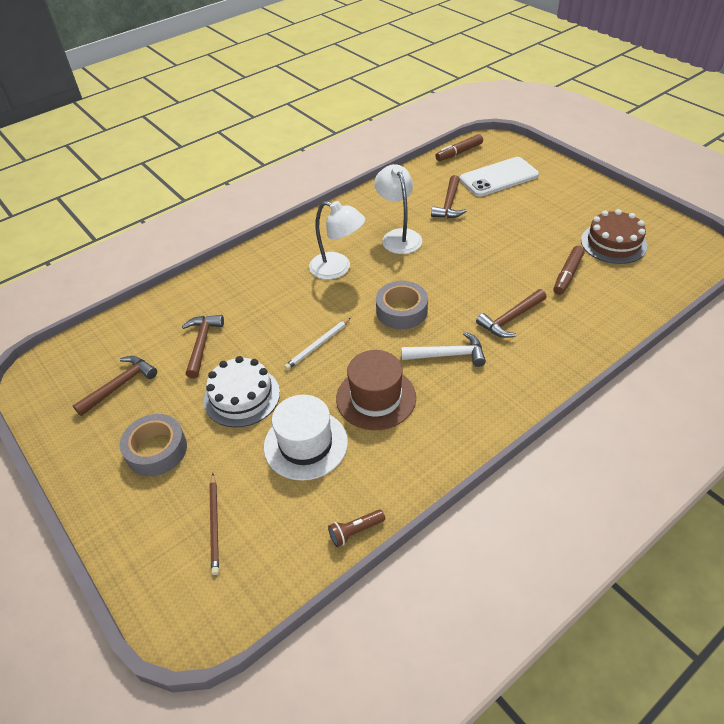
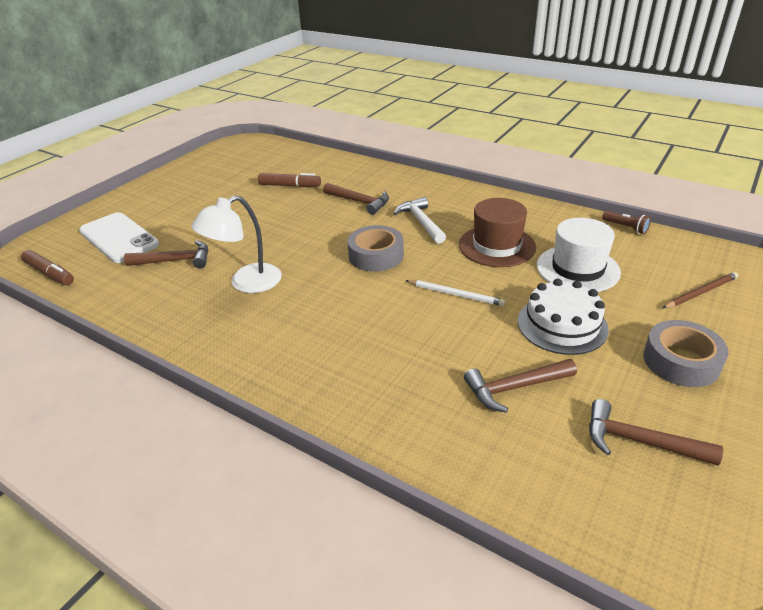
camera: 110 degrees left, 10 degrees down
white lamp [309,201,365,279] -> none
brown cake [581,209,647,264] -> none

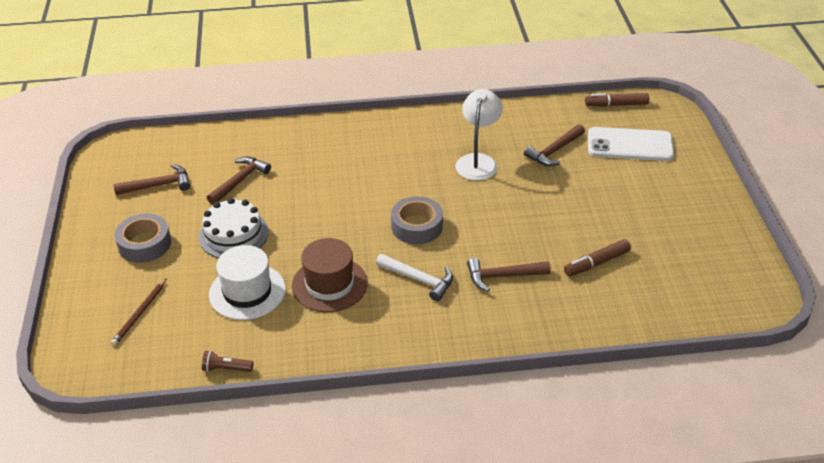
camera: 140 degrees right, 5 degrees up
white pencil [405,280,505,306] -> none

